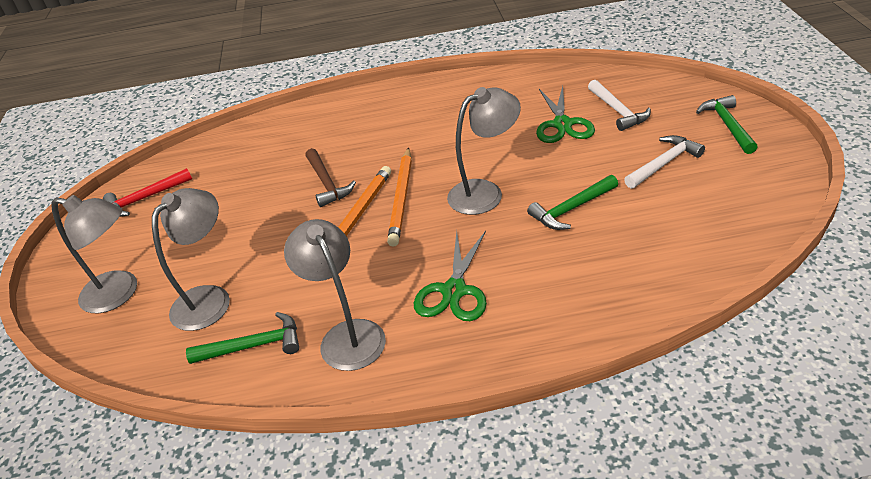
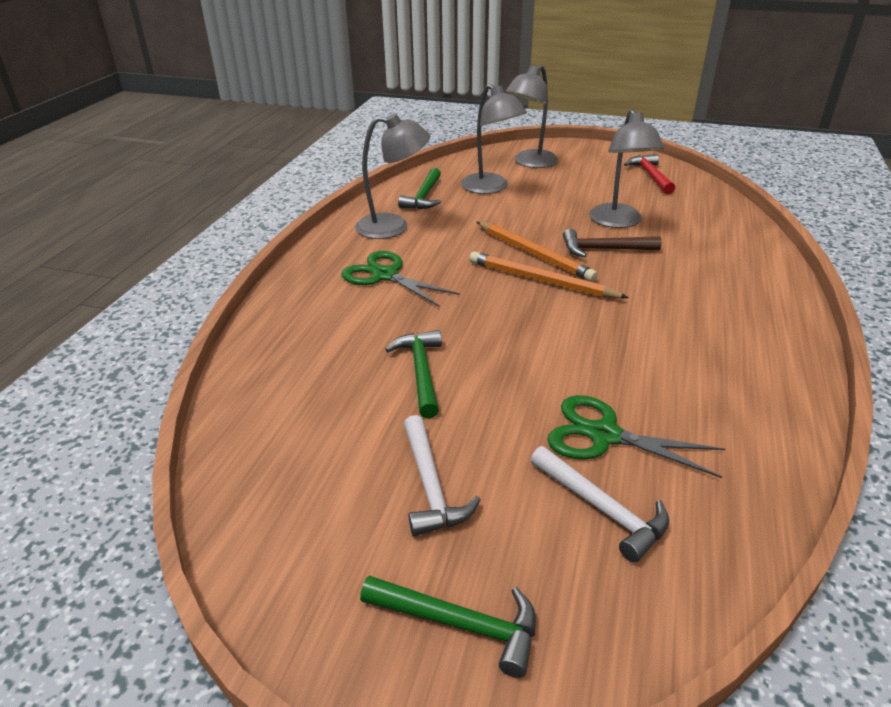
camera: 110 degrees right, 5 degrees down
grey lamp [447,87,521,215] -> grey lamp moved to [589,109,664,228]
white hammer [588,80,651,131] -> white hammer turned 135 degrees counterclockwise [531,446,669,563]

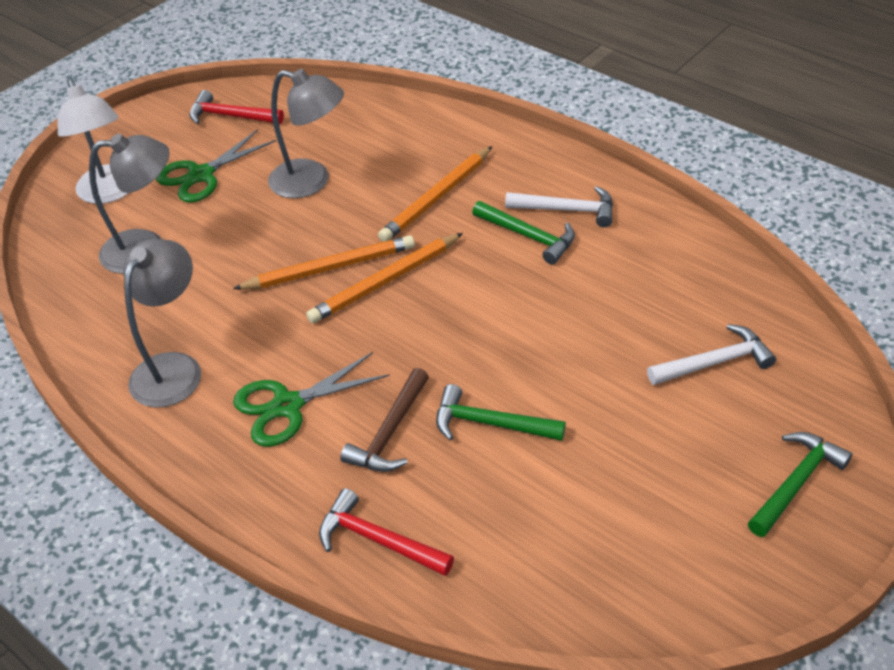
camera: 65 degrees left, 10 degrees up
green hammer [398,168,441,209] -> green hammer moved to [472,201,575,265]
white hammer [404,415,481,536] -> white hammer moved to [505,186,613,227]
grey lamp [505,64,558,168] -> white lamp [58,79,128,204]
green scissors [547,395,725,478] -> green scissors moved to [156,129,276,203]
brown hammer [563,229,662,257] -> brown hammer moved to [340,368,429,472]
none -> red hammer [319,488,454,576]
none -> orange pencil [378,146,492,242]

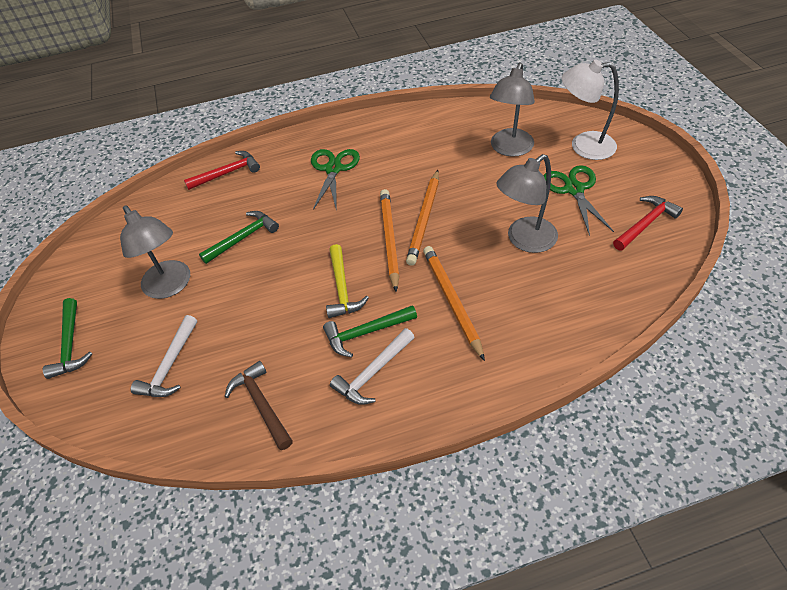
camera: 125 degrees right, 5 degrees up
grey lamp [123,239,201,408] -> grey lamp moved to [120,206,190,299]
brown hammer [340,368,429,472] -> brown hammer moved to [224,361,293,450]
none -> yellow hammer [326,244,369,318]

